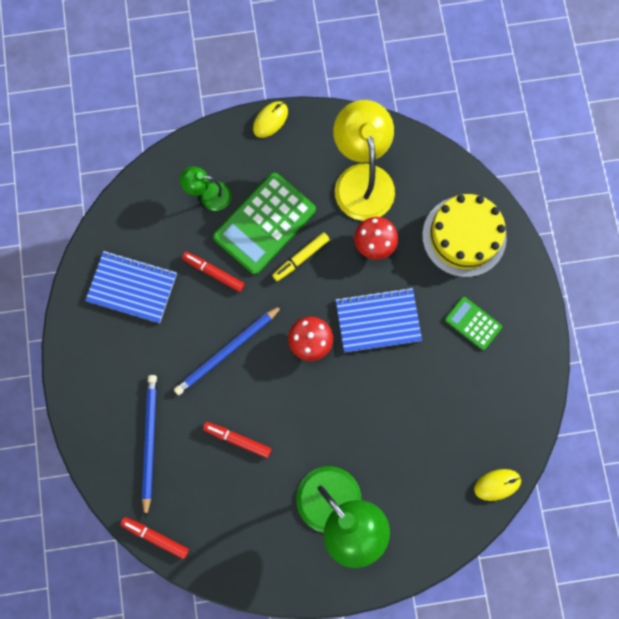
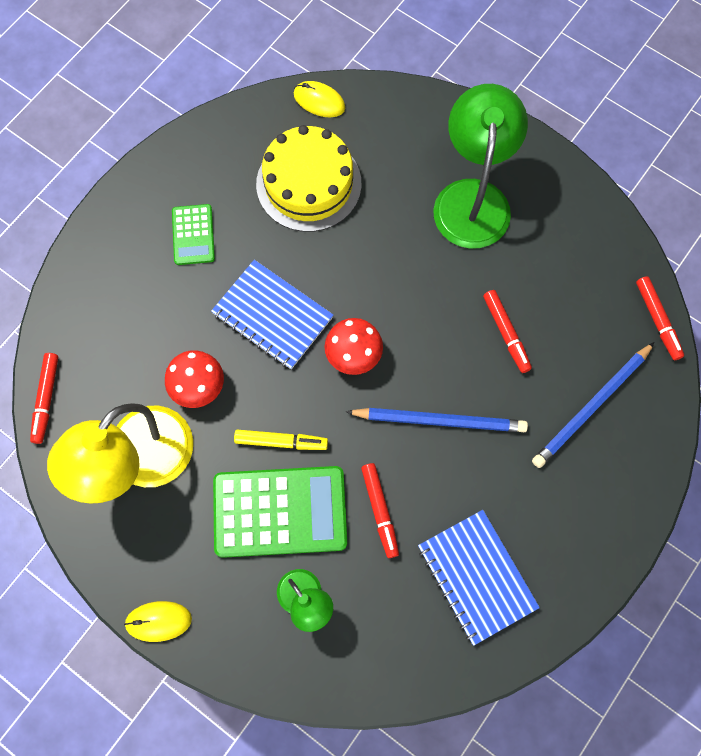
camera: 135 degrees left, 5 degrees down
yellow cake [422,194,507,277] -> yellow cake moved to [256,125,361,232]
none -> red marker [30,353,58,444]

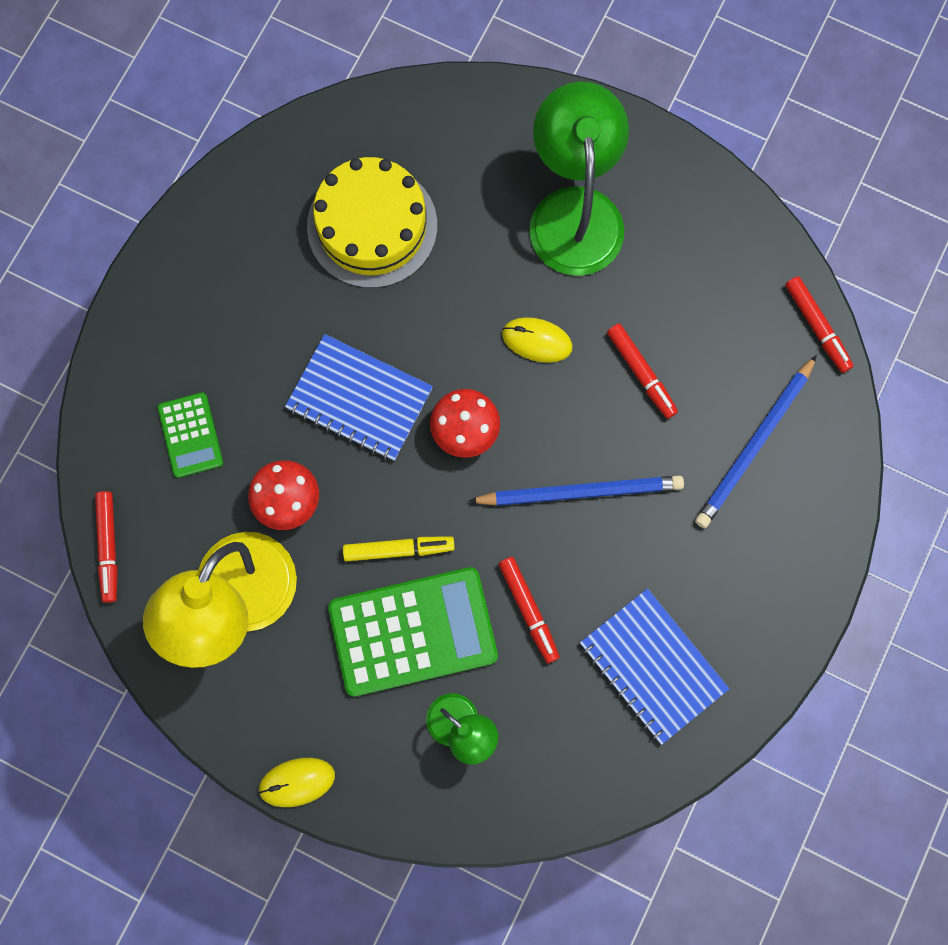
camera: 10 degrees left, 5 degrees up
green calculator [172,204,215,265] -> green calculator moved to [158,392,223,478]
yellow mouse [294,81,345,117] -> yellow mouse moved to [502,317,573,363]

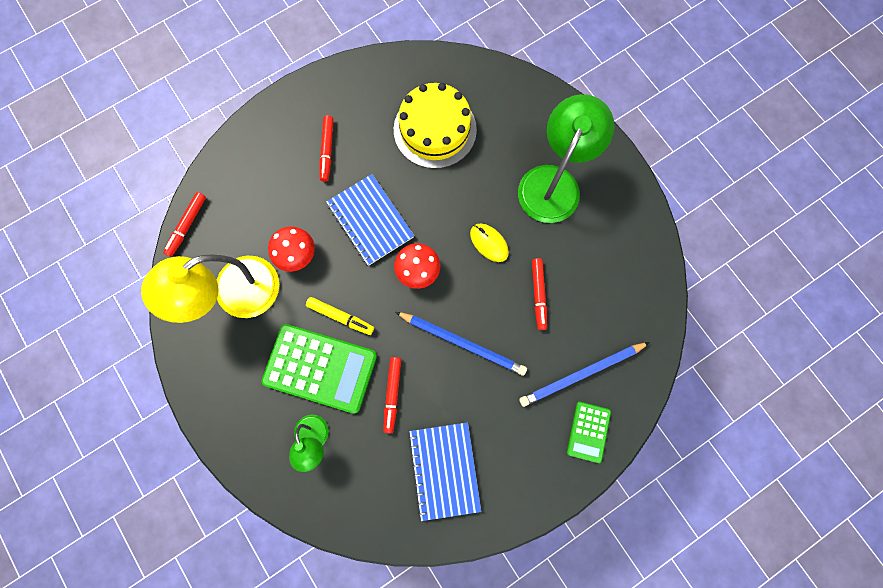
camera: 30 degrees right, 0 degrees up
green calculator [158,392,223,478] -> green calculator moved to [567,402,611,463]
yellow mouse [258,758,335,807] -> none
red marker [785,276,854,373] -> red marker moved to [319,115,334,182]

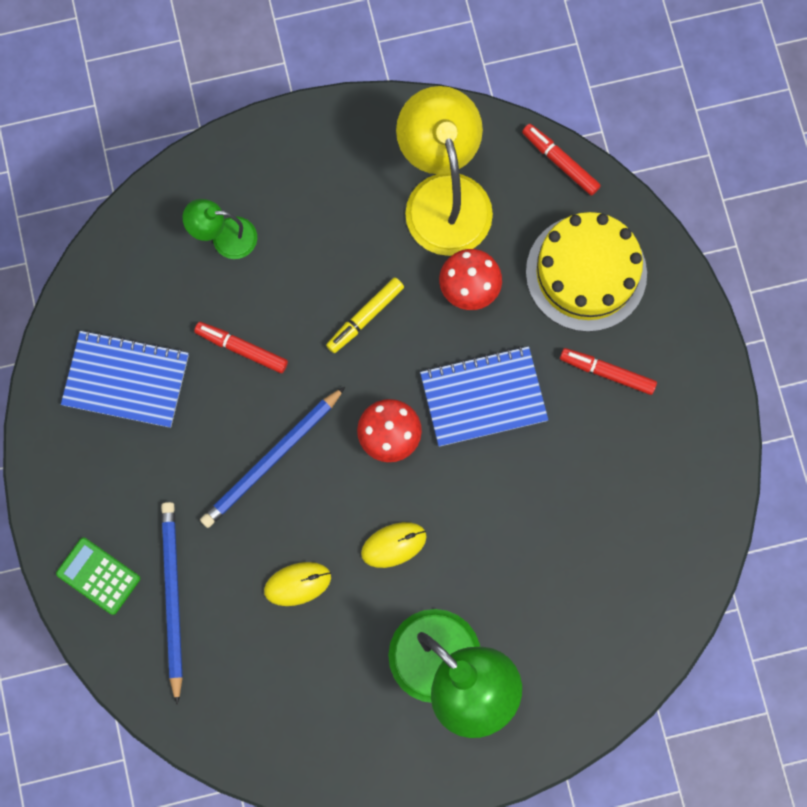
camera: 110 degrees right, 0 degrees up
green calculator [261,324,377,414] -> none
yellow cake [394,83,477,169] -> yellow cake moved to [526,212,647,332]
red marker [532,258,547,330] -> yellow mouse [264,562,331,606]

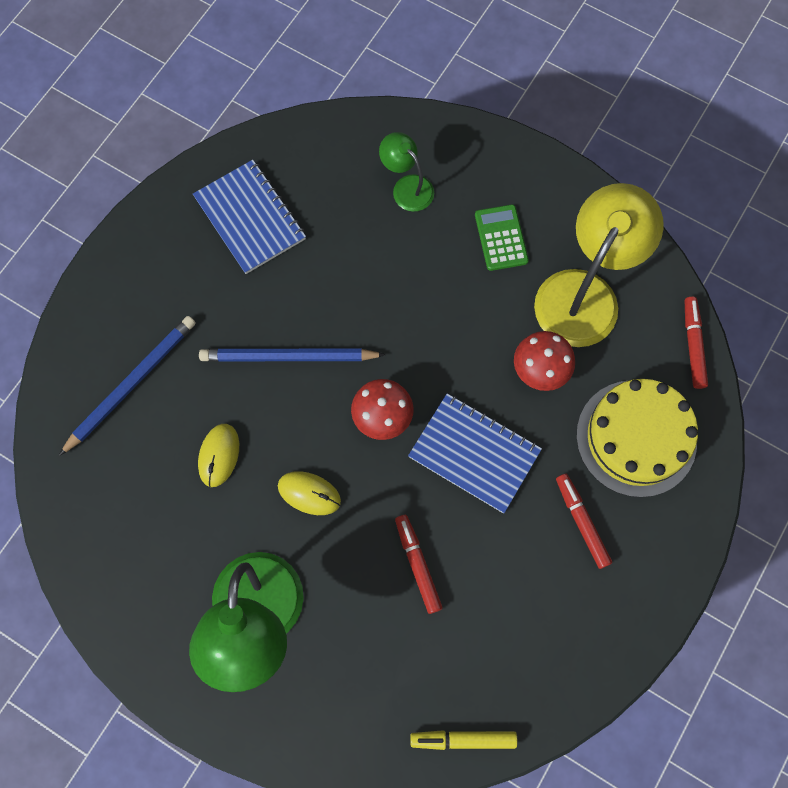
camera: 45 degrees right, 5 degrees down
green calculator [56,537,140,615] -> green calculator moved to [475,204,529,271]
red marker [194,322,288,373] -> red marker moved to [395,515,443,614]
yellow mouse [264,562,331,606] -> yellow mouse turned 75 degrees clockwise [198,424,239,487]
yellow marker [326,277,404,353] -> yellow marker moved to [410,730,517,750]

